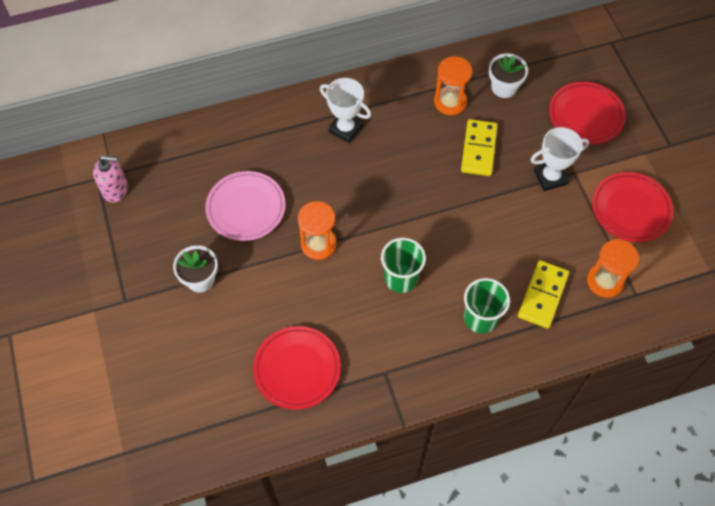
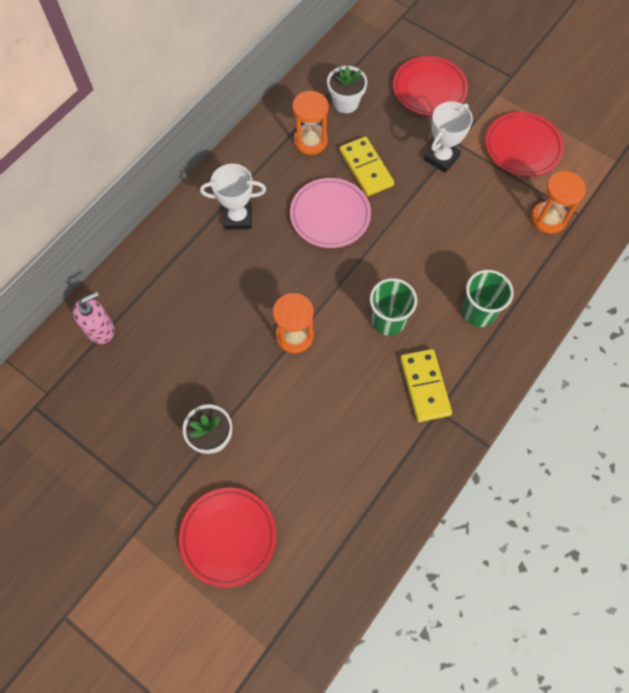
camera: 35 degrees left, 5 degrees up
pink soap dispenser [93,156,128,203] -> pink soap dispenser moved to [73,292,114,344]
pink plate [205,171,285,241] -> pink plate moved to [290,178,371,248]
red plate [253,326,341,410] -> red plate moved to [179,487,276,588]
yellow domino [518,260,569,328] -> yellow domino moved to [400,349,452,422]

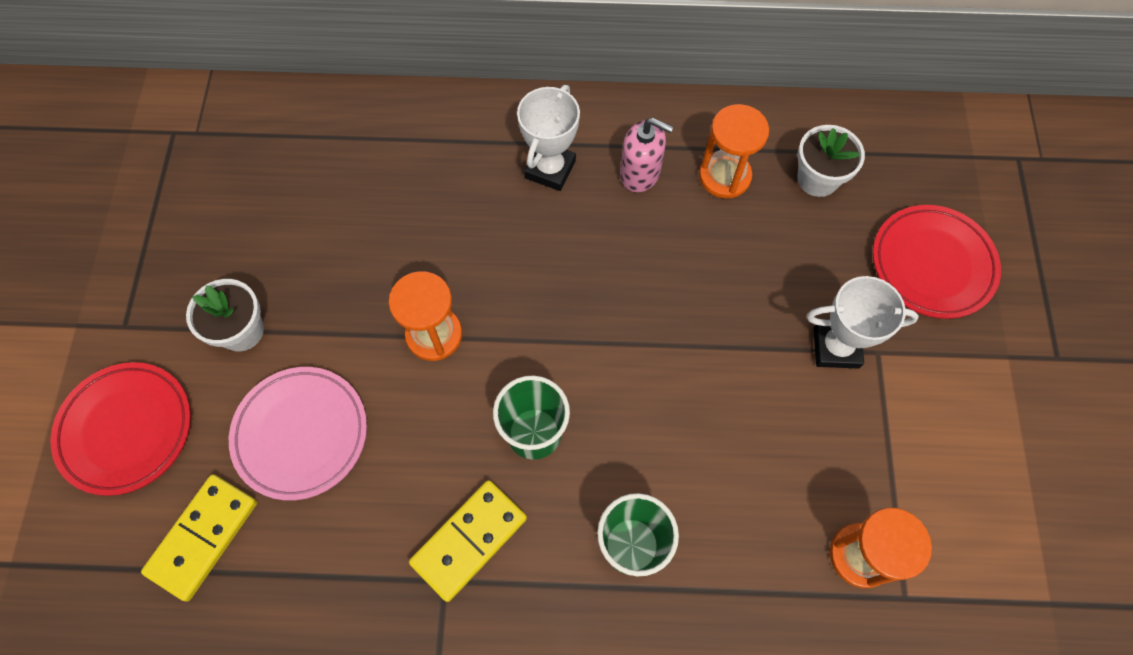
camera: 55 degrees right, 0 degrees up
pink soap dispenser [73,292,114,344] -> pink soap dispenser moved to [620,118,673,192]
white trophy [200,164,266,230] -> white trophy turned 60 degrees clockwise [517,85,580,191]
pink plate [290,178,371,248] -> pink plate moved to [229,367,367,501]
yellow domino [339,136,394,196] -> yellow domino moved to [141,474,257,602]
red plate [485,112,564,177] -> none

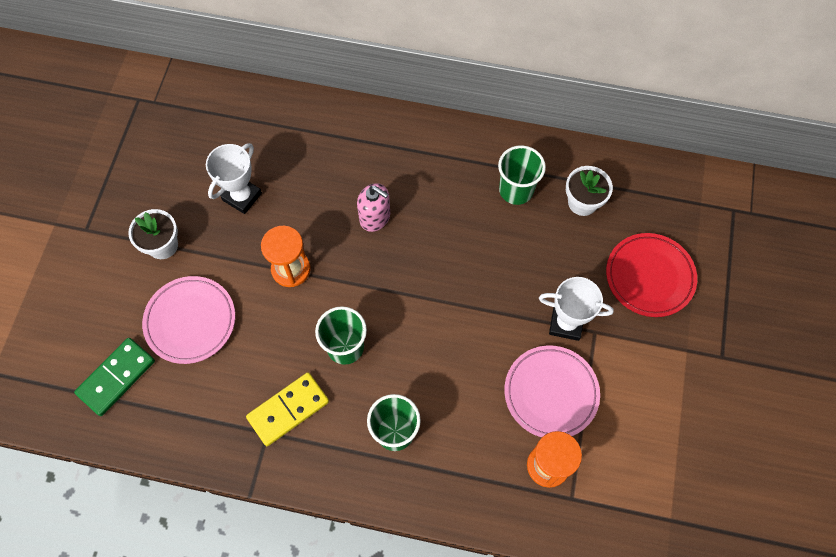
camera: 10 degrees right, 0 degrees up
red plate [50,362,191,496] -> none
yellow domino [141,474,257,602] -> green domino [74,338,155,416]
white trophy [517,85,580,191] -> white trophy moved to [206,143,262,214]
pink soap dispenser [620,118,673,192] -> pink soap dispenser moved to [357,183,390,232]
orange hourglass [699,104,769,199] -> green cup [498,145,546,205]
none -> pink plate [504,345,600,438]

